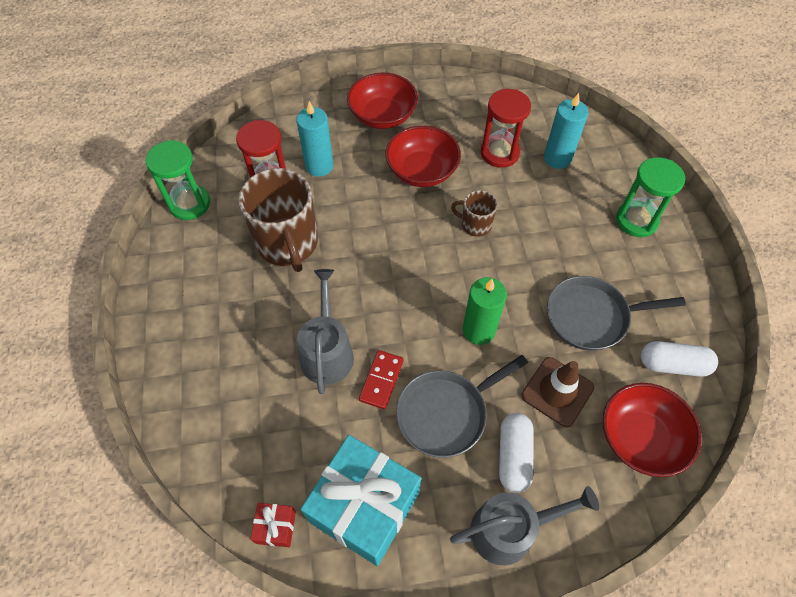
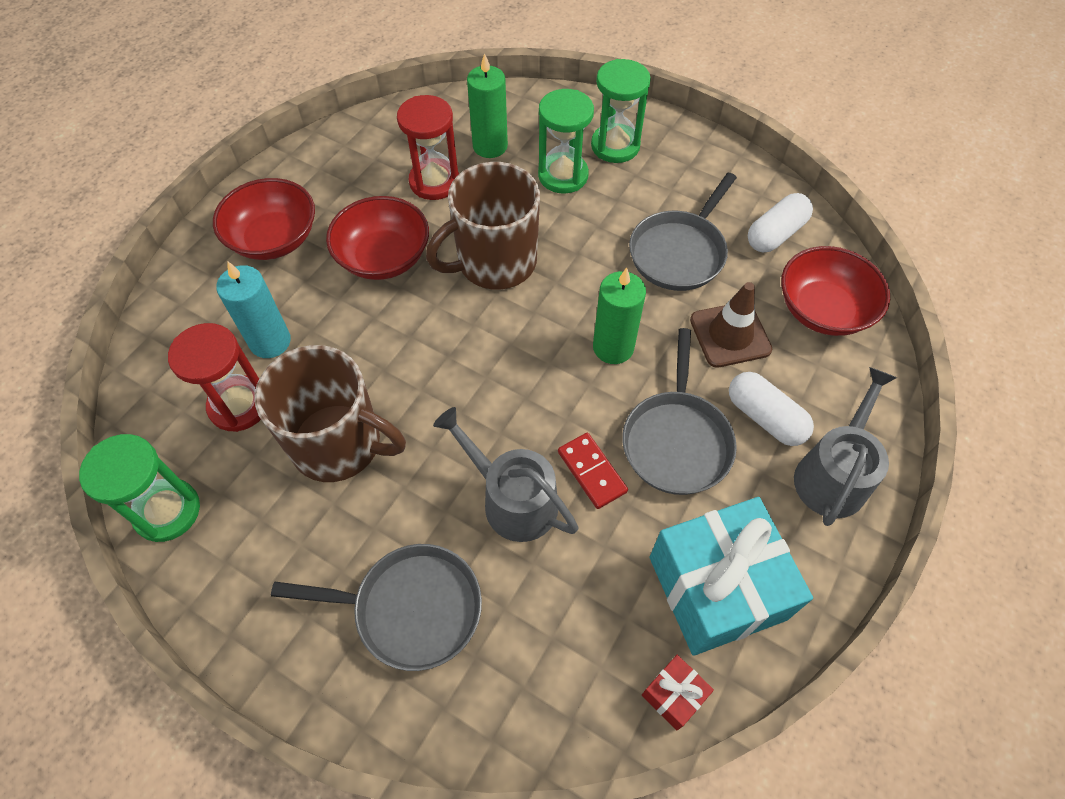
camera: 50 degrees left, 0 degrees up
brown mug [451,190,497,237] -> brown mug [426,162,540,290], size x2.03
turquoise candle [544,93,588,169] -> green candle [467,53,508,158]
none -> grey pan [271,544,482,671]
none -> green hourglass [538,89,594,194]

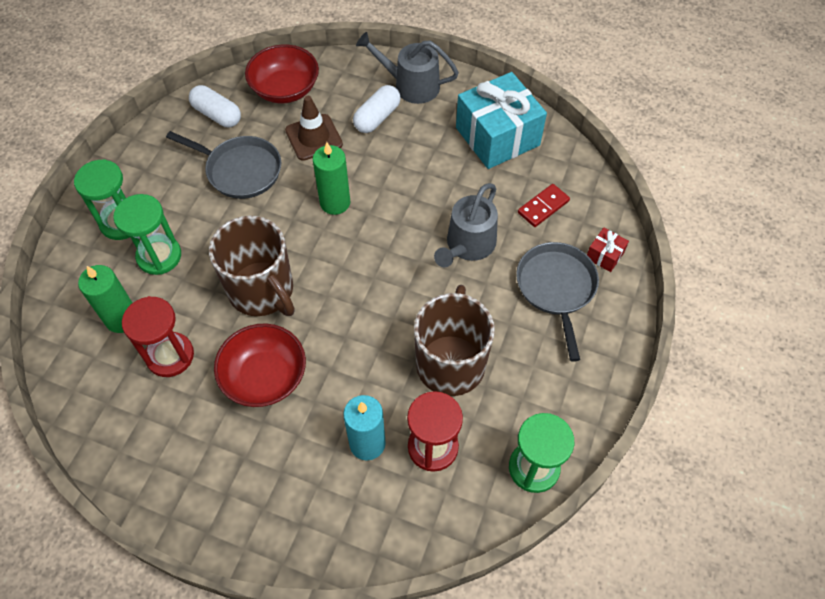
camera: 100 degrees left, 0 degrees up
red bowl [213,178,315,260] -> none
red domino [558,433,628,509] -> red domino moved to [518,184,570,227]
grey pan [622,328,737,495] -> none
red gift [642,655,714,730] -> red gift moved to [587,228,629,272]

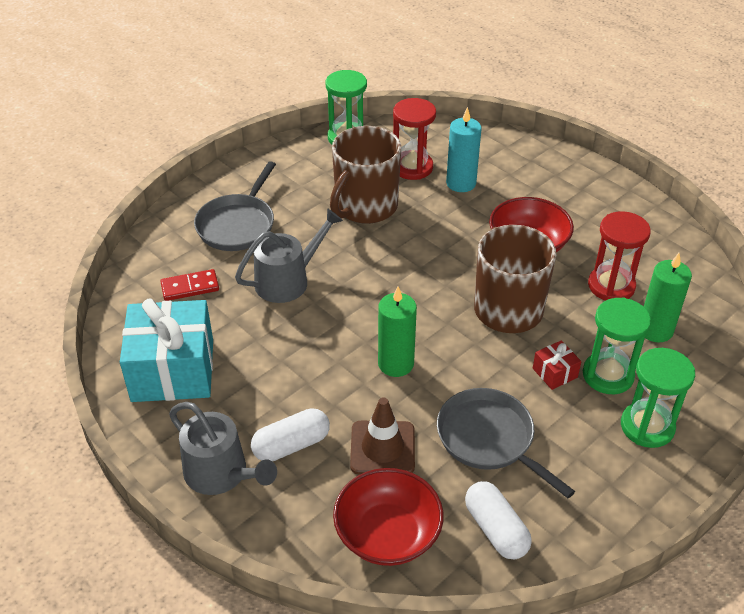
camera: 155 degrees left, 15 degrees down
red gift [587,228,629,272] -> red gift moved to [533,340,581,390]

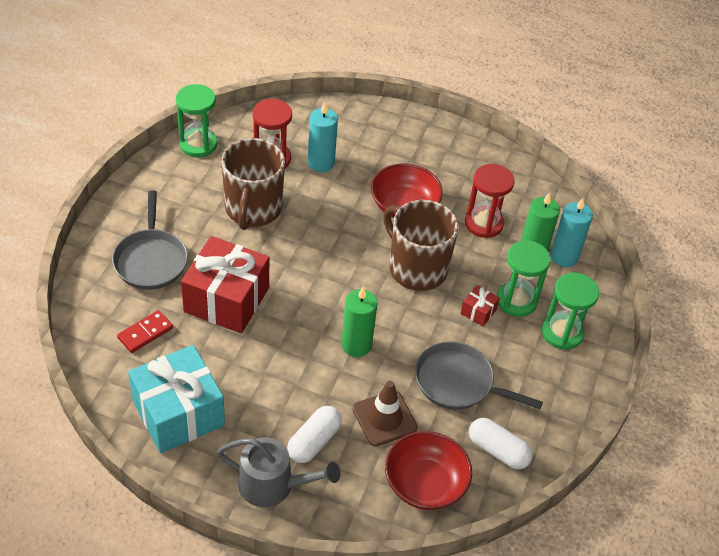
camera: 30 degrees left, 5 degrees up
grey watering can [235,208,343,303] -> red gift [181,236,269,333]
none -> turquoise candle [550,198,593,267]

